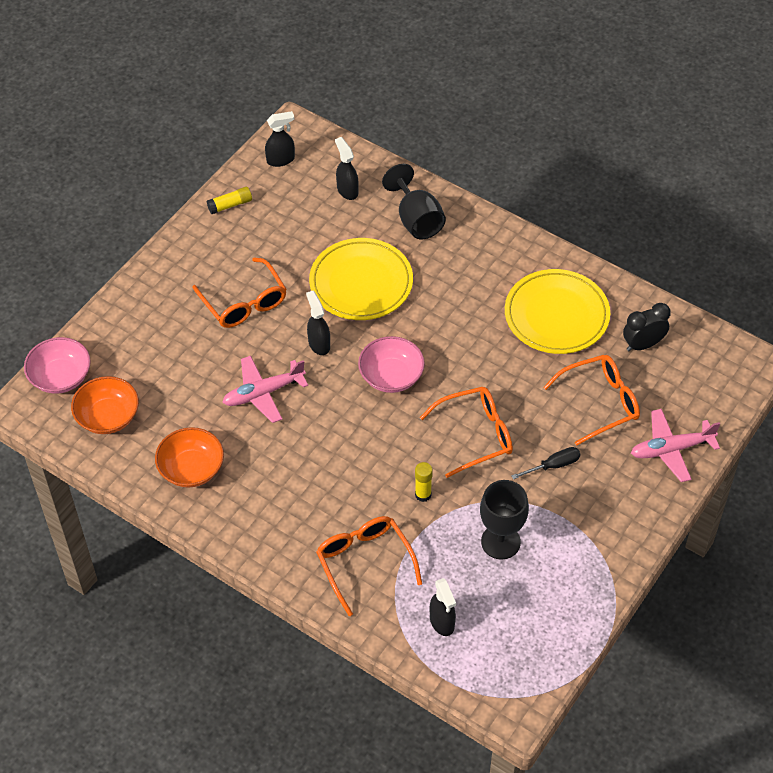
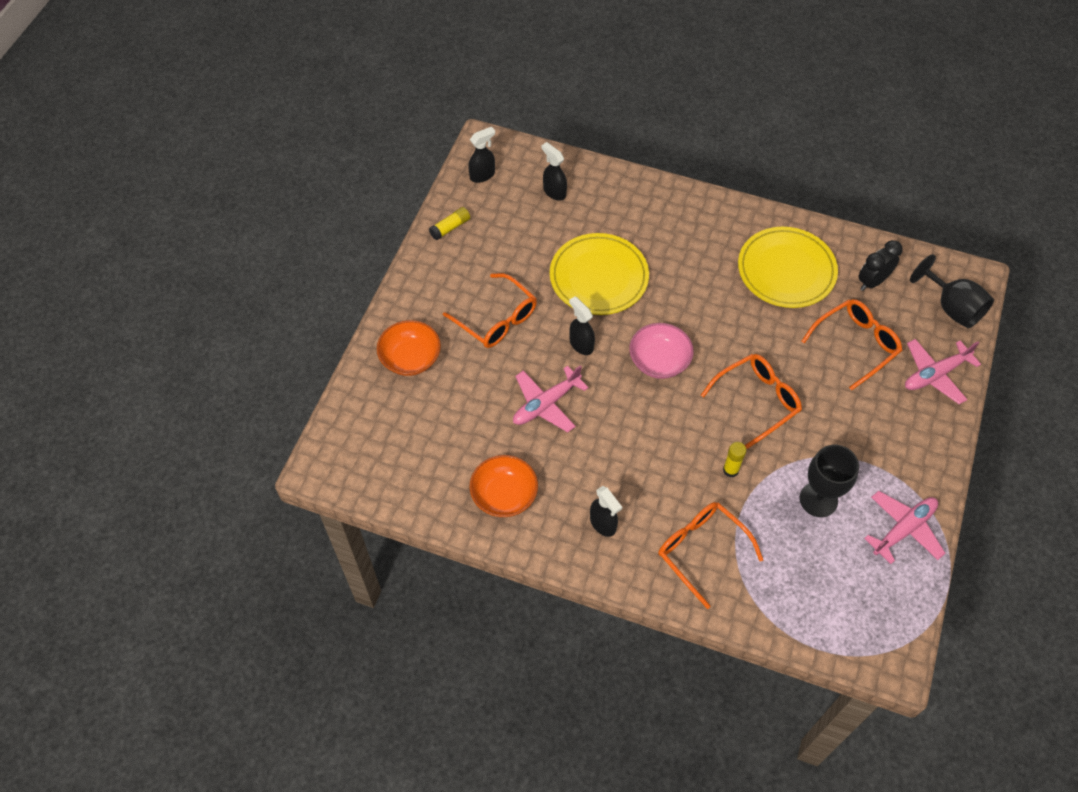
camera: 15 degrees left, 5 degrees up
pink bowl [24,337,91,394] -> none
orange bowl [71,376,139,434] -> orange bowl moved to [377,320,441,376]
black goblet [382,164,446,239] -> black goblet moved to [910,254,994,328]
black spray bottle [430,578,456,636] -> black spray bottle moved to [590,486,622,537]
black screwdriver [511,447,581,479] -> none
none -> pink plane [864,491,945,564]

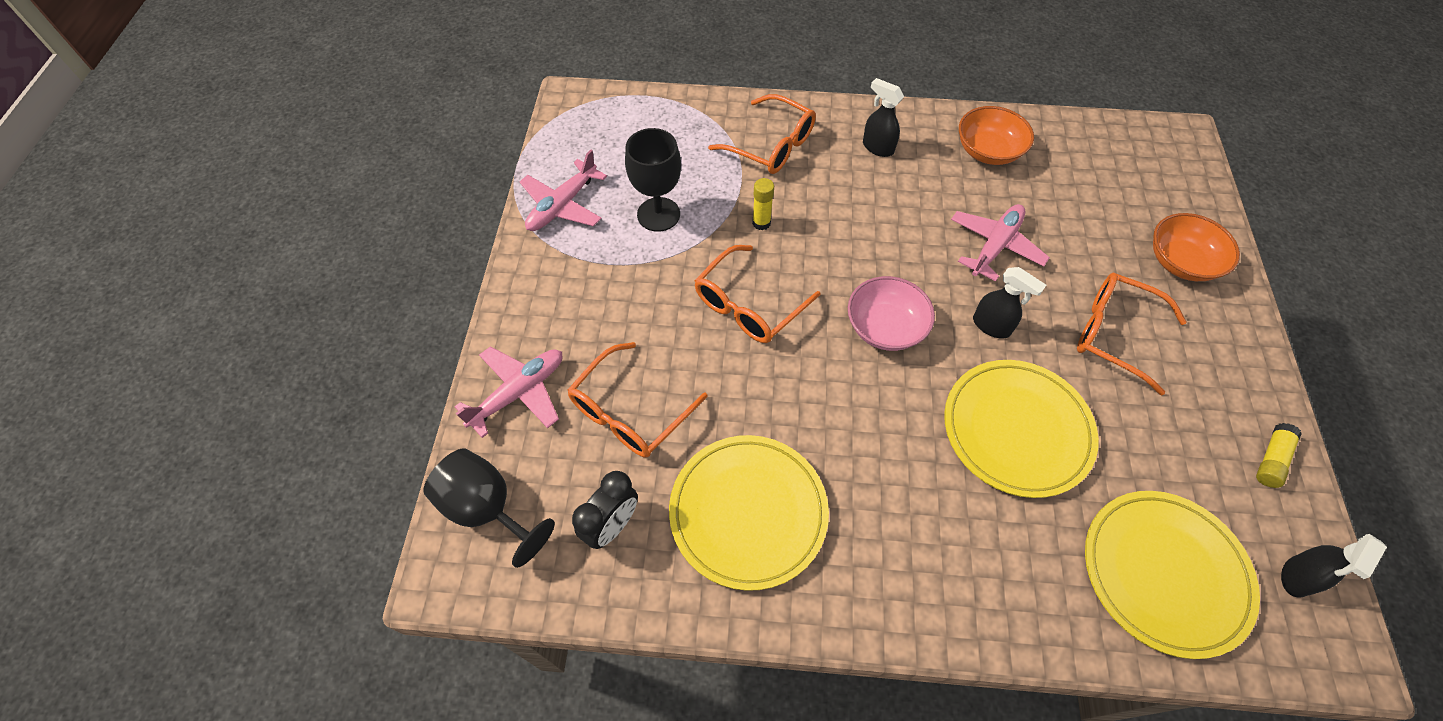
camera: 165 degrees right, 0 degrees up
black spray bottle [542,142,567,200] -> yellow plate [1085,491,1260,659]

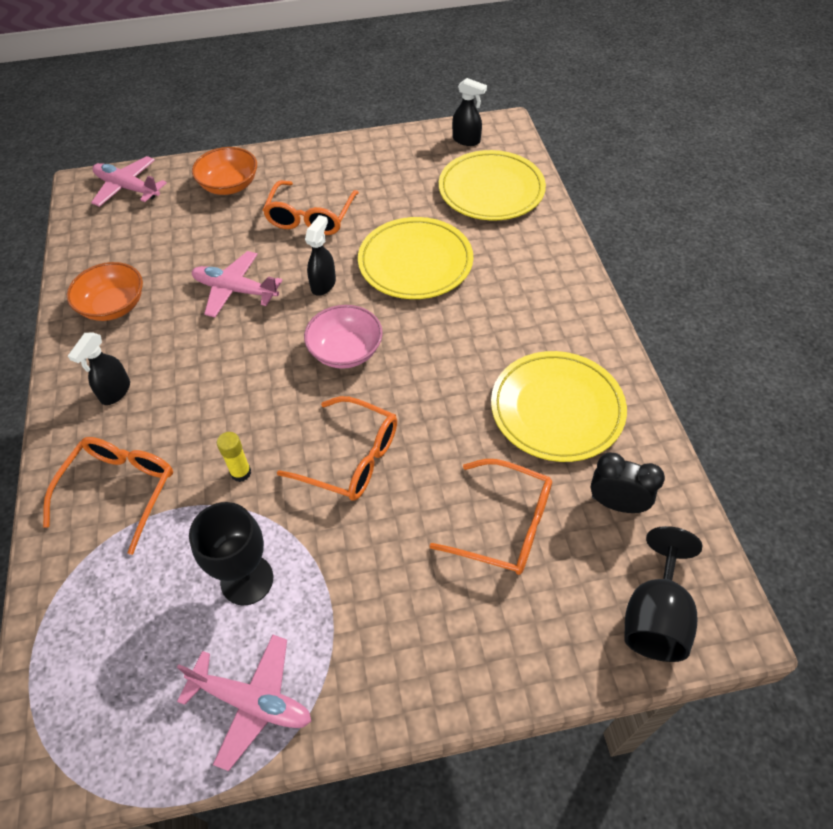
camera: 105 degrees left, 5 degrees down
pink plane [455,347,562,438] -> pink plane moved to [91,156,167,207]
yellow glue stick [1256,423,1302,488] -> none

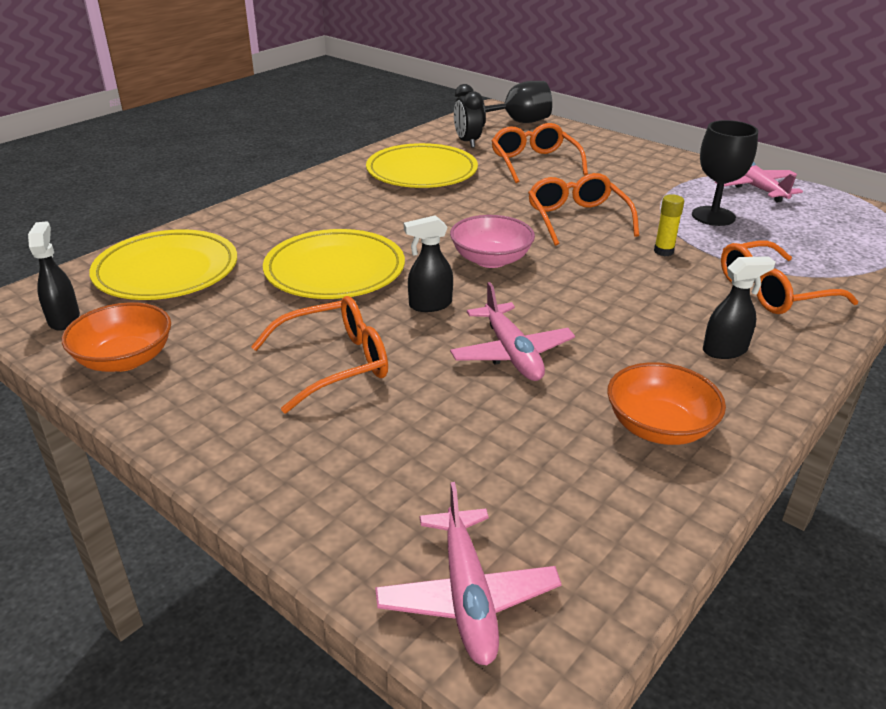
camera: 130 degrees left, 20 degrees down
orange bowl [192,147,257,195] -> orange bowl moved to [62,302,171,372]

